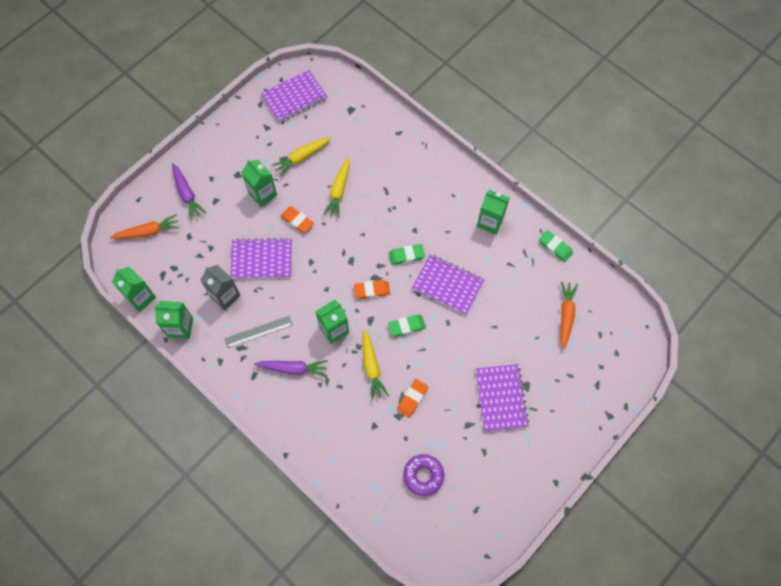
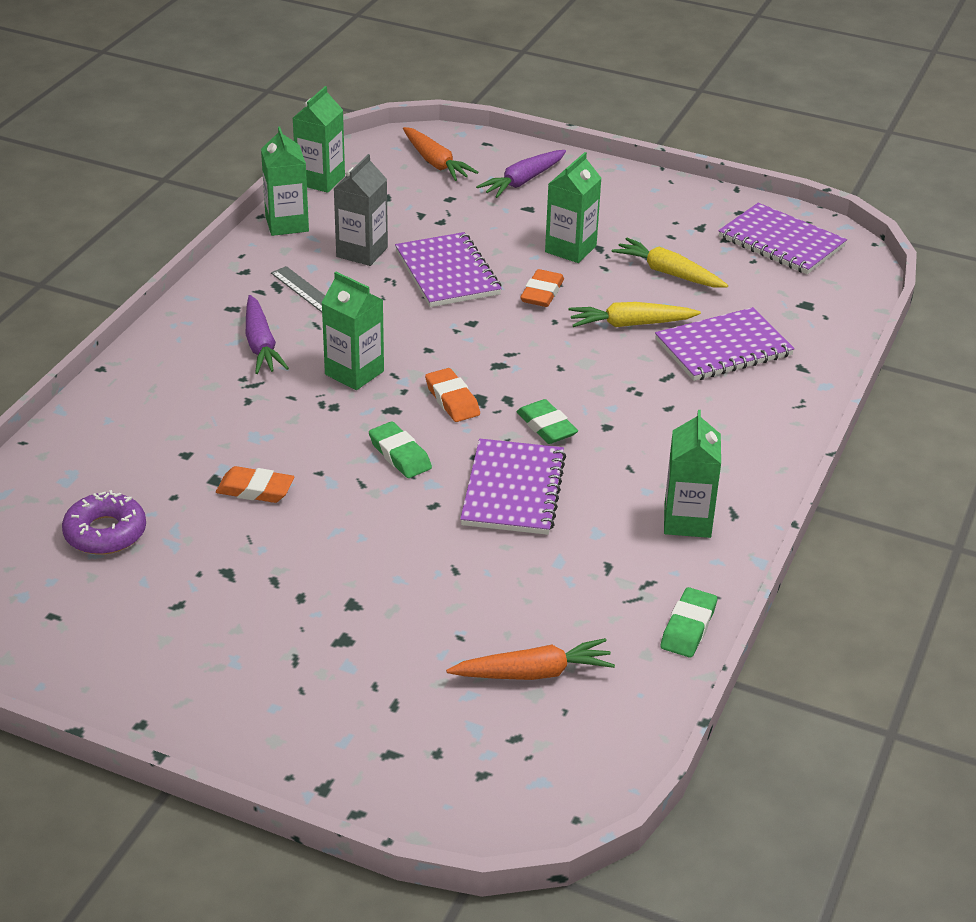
camera: 70 degrees right, 30 degrees down
yellow carrot [363,329,389,400] -> none
purple notebook [476,364,529,431] -> purple notebook moved to [655,307,795,381]

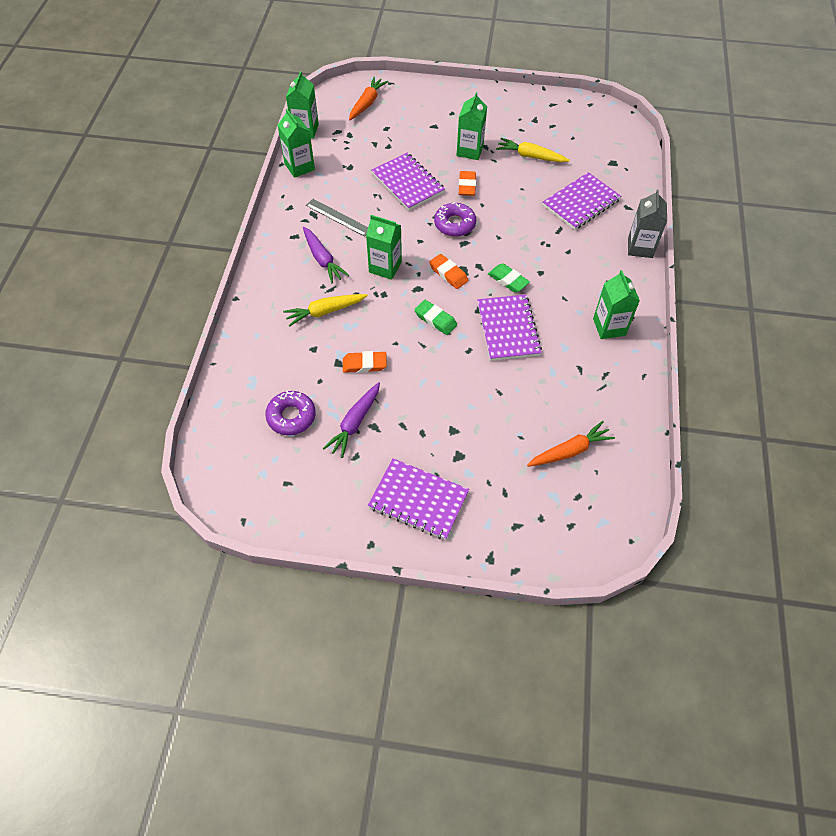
camera: 15 degrees left, 20 degrees up
grey carton [333,154,388,266] -> grey carton moved to [628,189,667,258]
orange carrot [403,127,479,181] -> orange carrot turned 105 degrees counterclockwise [349,77,389,120]
purple carrot [476,150,566,198] -> purple carrot moved to [323,382,380,458]
yellow carrot [569,302,701,327] -> yellow carrot moved to [283,294,368,327]
green eraser [661,587,717,658] -> none
purple notebook [718,203,847,274] -> purple notebook moved to [368,458,469,540]
none -> purple donut [434,202,476,237]

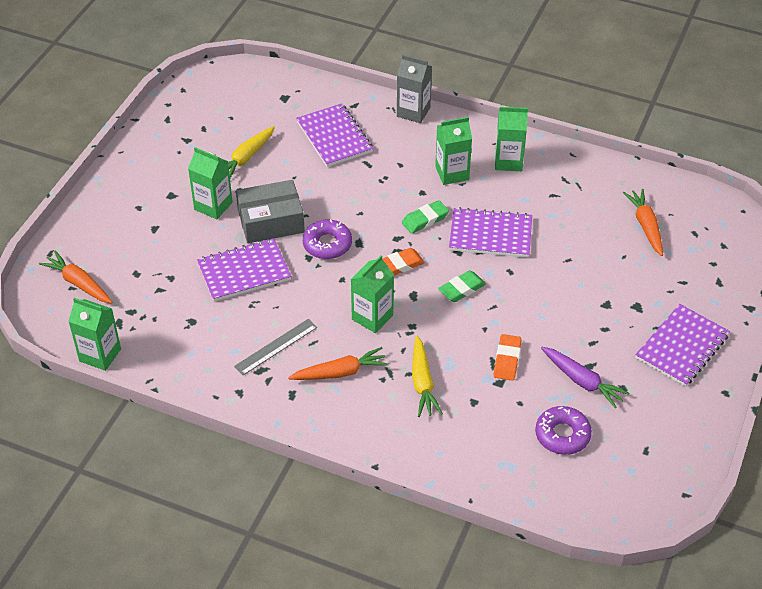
camera: 75 degrees left, 10 degrees down
green carton [278,109,315,178] -> green carton moved to [435,117,472,185]
purple carrot [303,227,349,283] -> orange carrot [288,347,389,380]
orange eraser [459,171,476,196] -> grey box [236,180,305,243]

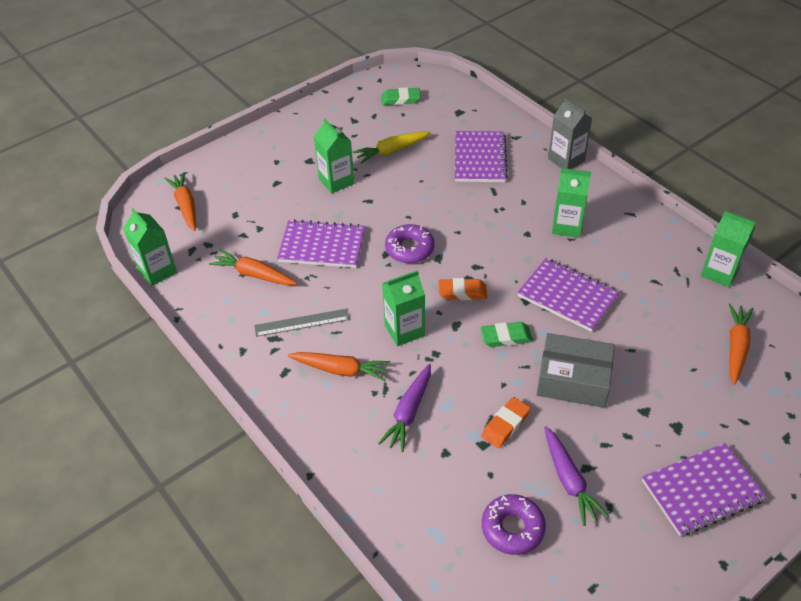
camera: 30 degrees right, 0 degrees up
grey box [236,180,305,243] -> grey box moved to [537,333,615,408]
green eraser [402,200,449,234] -> green eraser moved to [381,87,421,105]
yellow carrot [412,335,443,417] -> purple carrot [378,364,431,452]
green carton [495,107,528,171] -> green carton moved to [701,211,756,287]
none -> orange carrot [209,249,297,285]

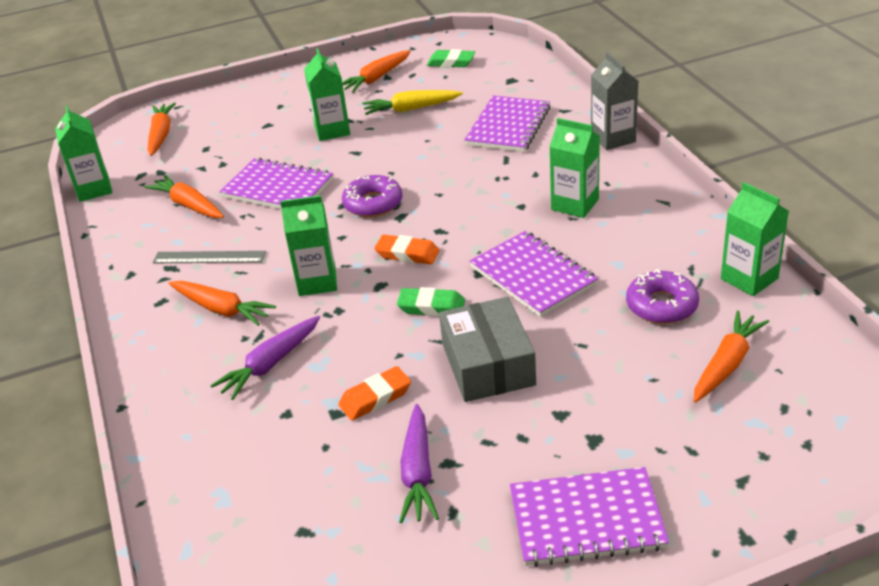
camera: 20 degrees right, 10 degrees down
purple donut [482,494,546,555] -> purple donut moved to [626,269,699,324]
grey box [537,333,615,408] -> grey box turned 45 degrees clockwise [439,297,536,402]
none -> orange carrot [342,50,411,93]

